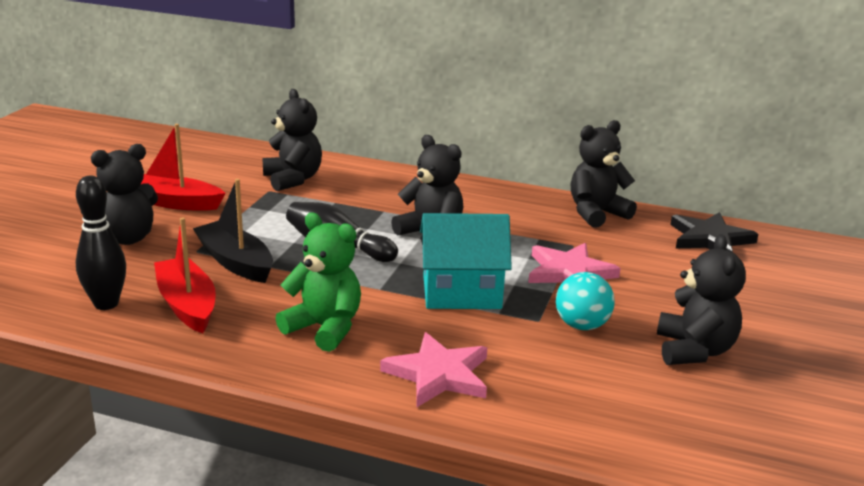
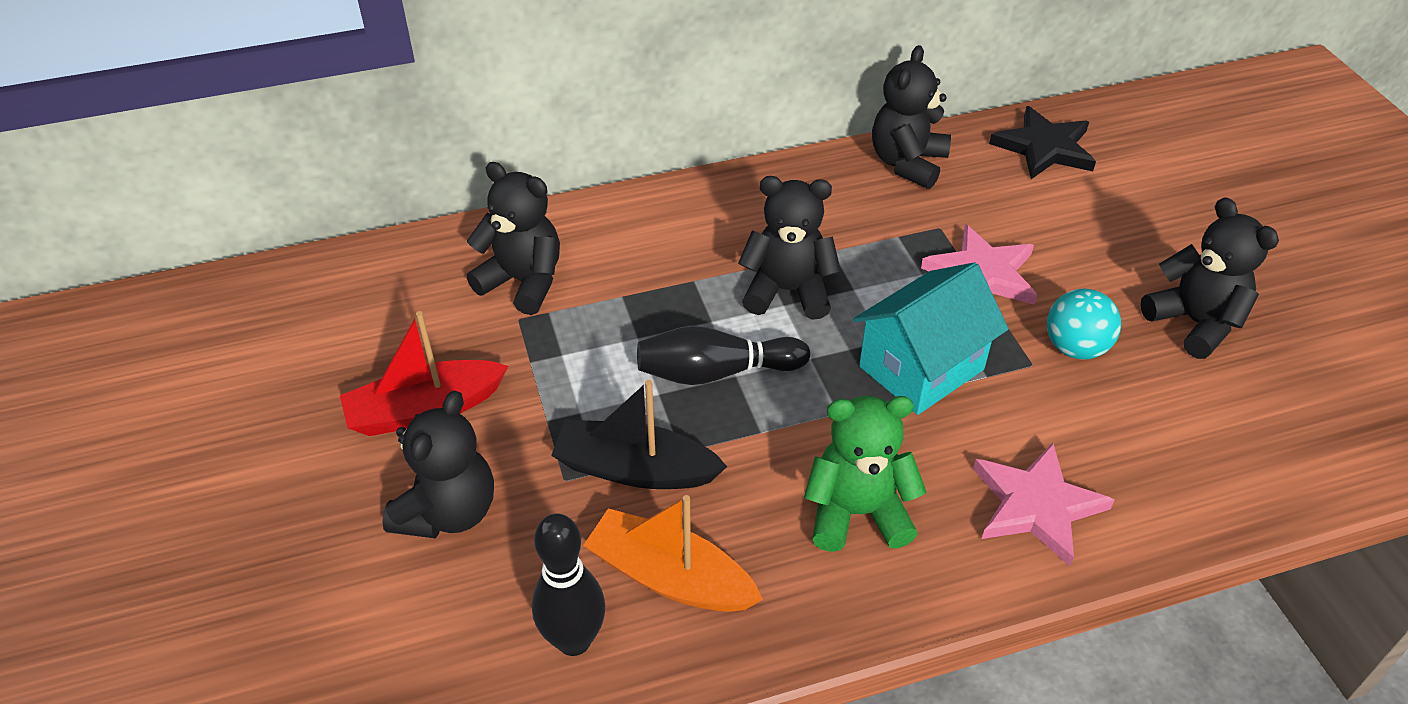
camera: 35 degrees left, 20 degrees up
red boat [154,217,216,334] -> orange boat [583,495,763,612]

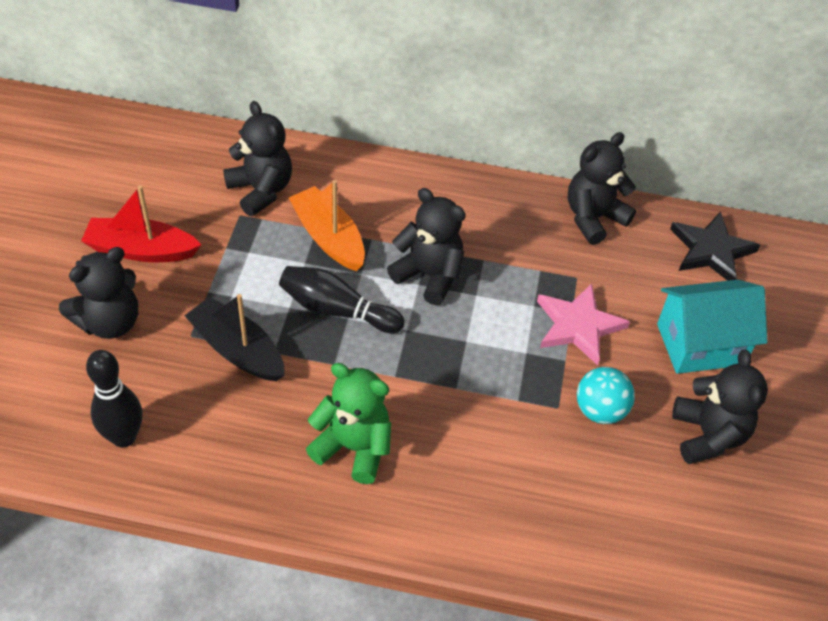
camera: 25 degrees right, 5 degrees up
orange boat [583,495,763,612] -> orange boat moved to [289,180,365,271]
turquoise house [853,262,1009,415] -> turquoise house moved to [657,280,767,374]
pink star [973,443,1114,566] -> none

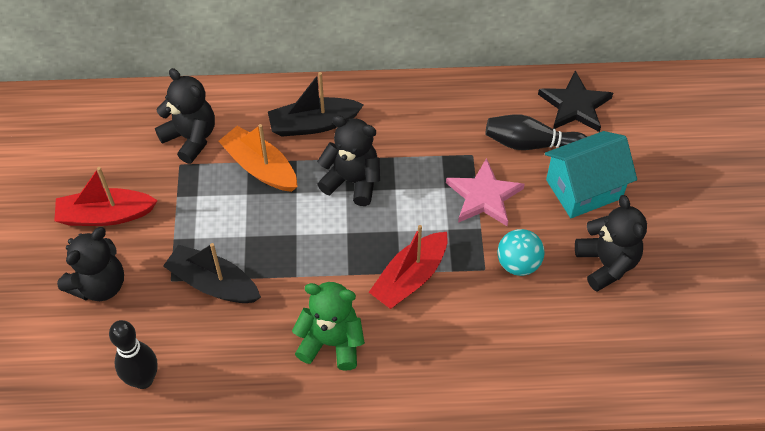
camera: 10 degrees left, 5 degrees up
black bowling pin [279,266,404,333] -> black bowling pin moved to [485,114,587,150]
black teddy bear [568,132,636,245] -> none
none -> black boat [268,72,364,137]
none -> red boat [369,225,448,309]

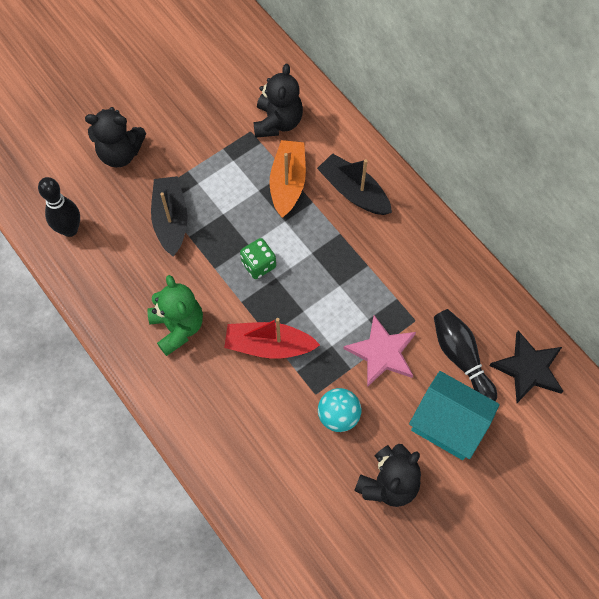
camera: 55 degrees right, 10 degrees up
red boat [54,167,158,226] -> none
black teddy bear [317,115,380,206] -> none
none -> green dice [240,238,276,279]

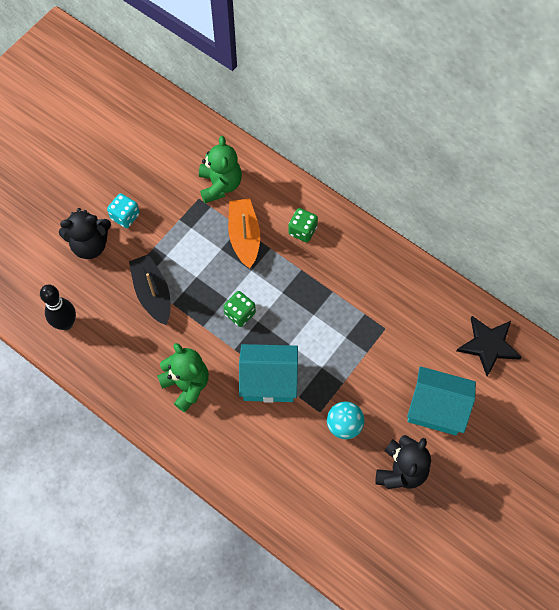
camera: 15 degrees left, 0 degrees up
red boat [224,318,320,359] -> turquoise house [239,344,298,403]
black teddy bear [253,64,303,138] -> green teddy bear [199,136,242,203]
black boat [317,153,392,215] -> green dice [288,208,318,242]
pink star [344,315,416,387] -> none
black bowling pin [434,309,497,401] -> none
none -> turquoise dice [107,193,140,228]

